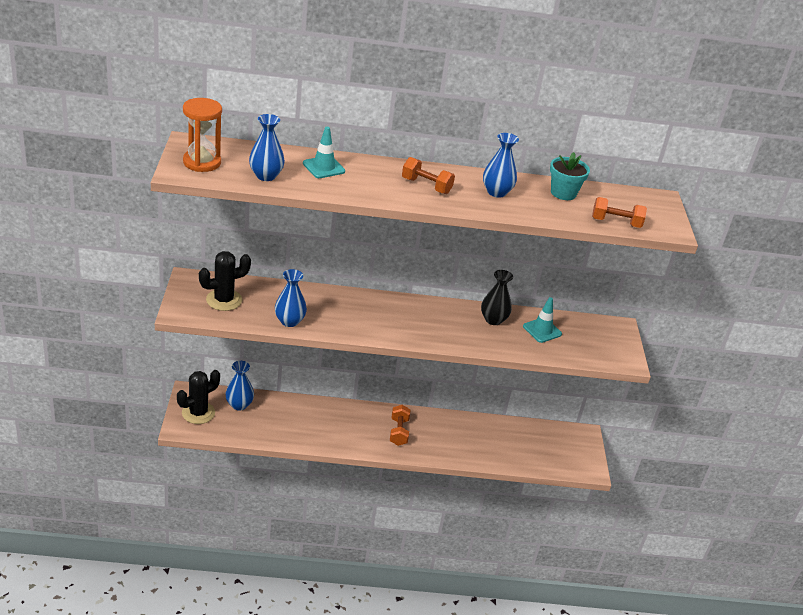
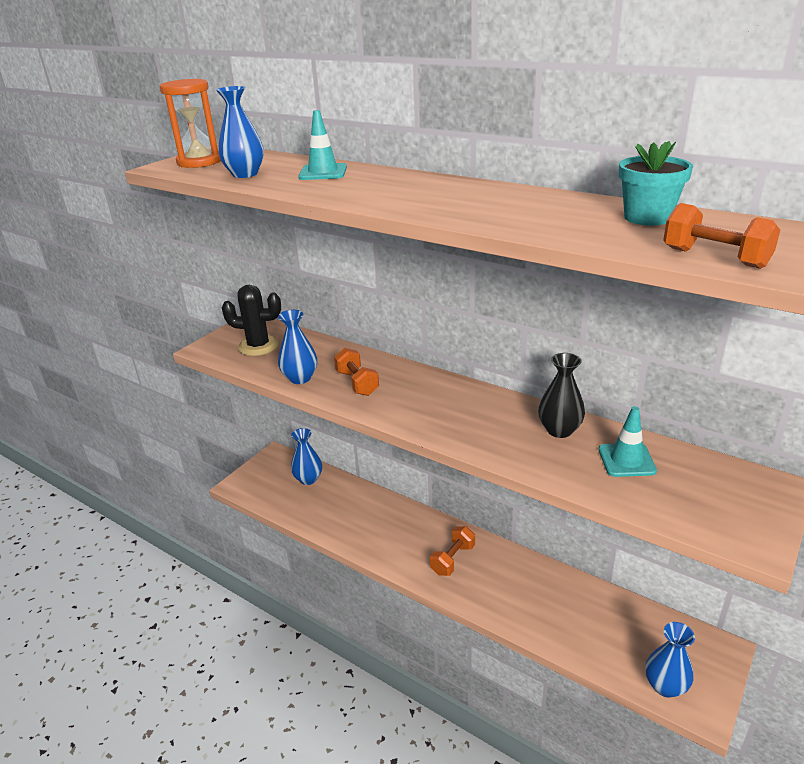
camera: 40 degrees right, 5 degrees down
black cactus [177,370,220,424] -> none
orange dumbbell [402,157,455,194] -> orange dumbbell moved to [334,348,379,396]
blue vase [483,133,519,198] -> blue vase moved to [645,622,695,697]

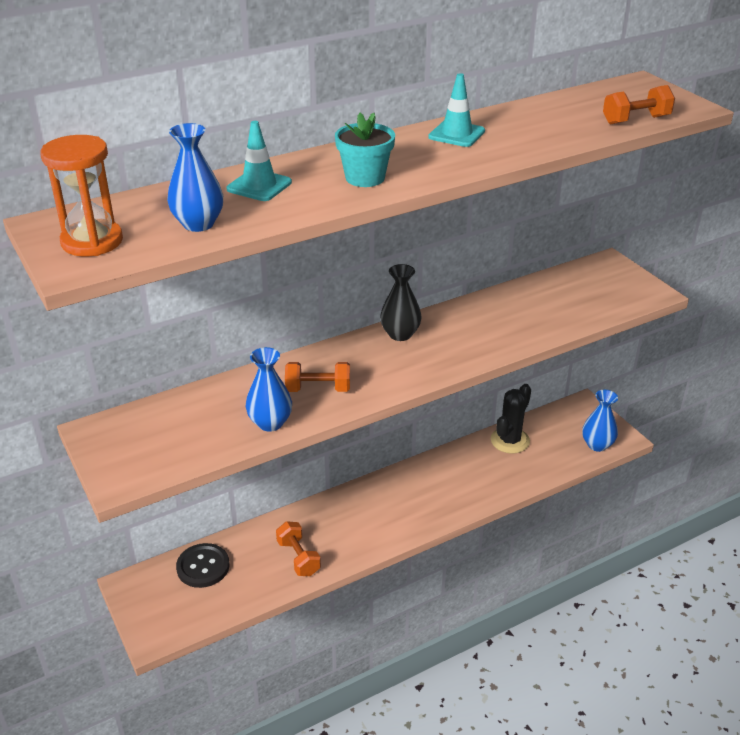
camera: 65 degrees left, 5 degrees up
black cactus [222,285,281,356] -> black cactus moved to [491,384,531,454]
blue vase [291,428,322,485] -> black button [176,543,230,588]
orange dumbbell [430,526,475,576] -> orange dumbbell moved to [276,521,321,576]
black vase [538,353,585,438] -> black vase moved to [380,264,422,341]
turquoise traffic cone [598,406,657,477] -> turquoise traffic cone moved to [428,73,485,147]
turquoise flower pot [619,141,693,226] -> turquoise flower pot moved to [335,113,395,187]

